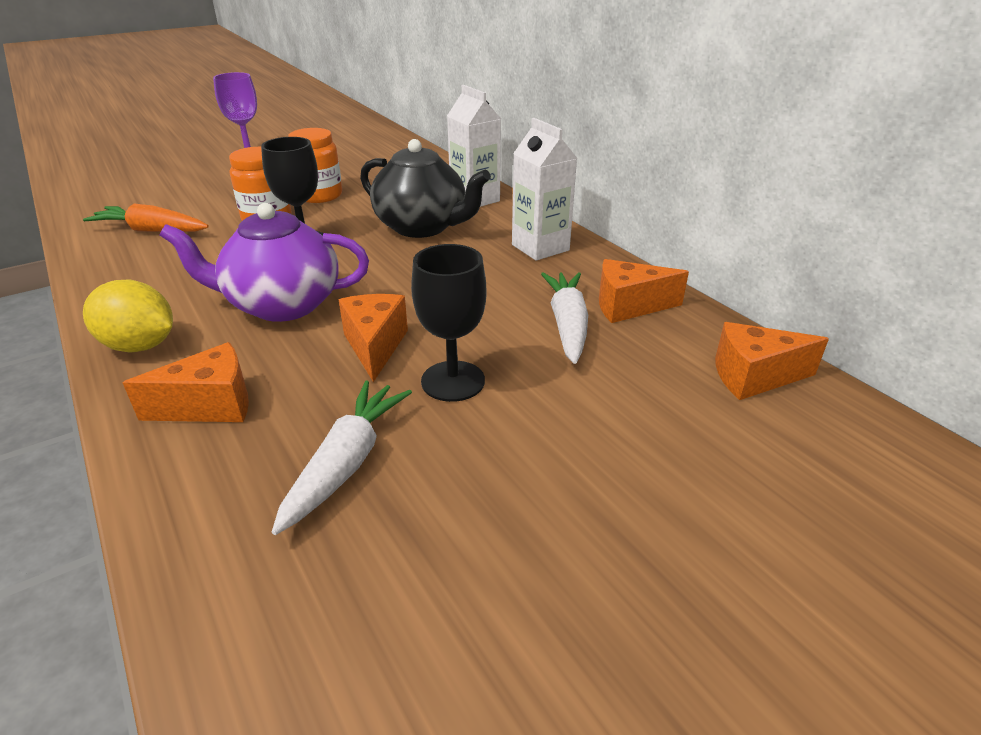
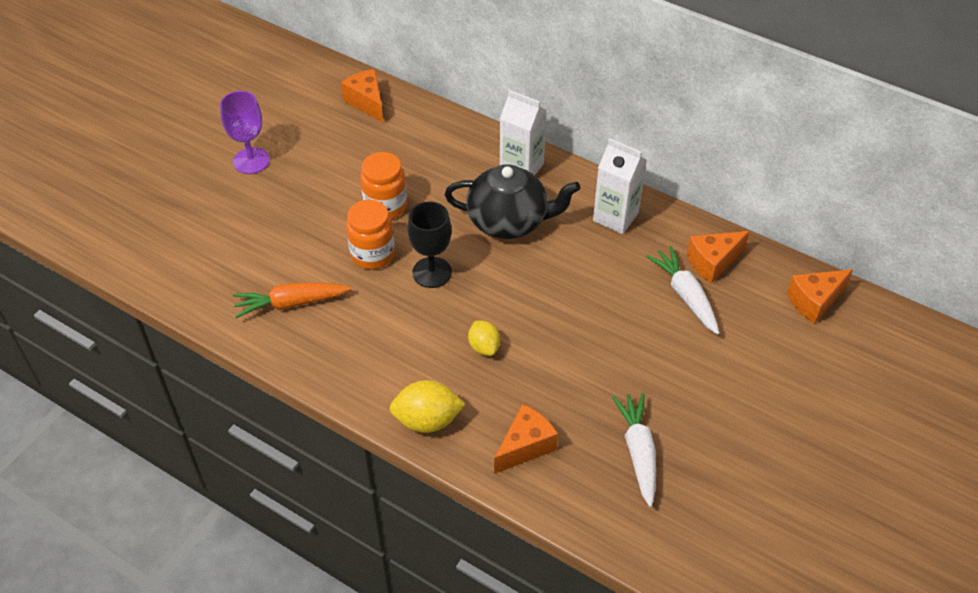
camera: 25 degrees left, 15 degrees up
purple teapot [160,203,369,322] -> yellow lemon [468,321,500,356]
orange cheese [339,294,408,382] -> orange cheese moved to [341,69,383,123]
black goblet [411,244,487,402] -> none

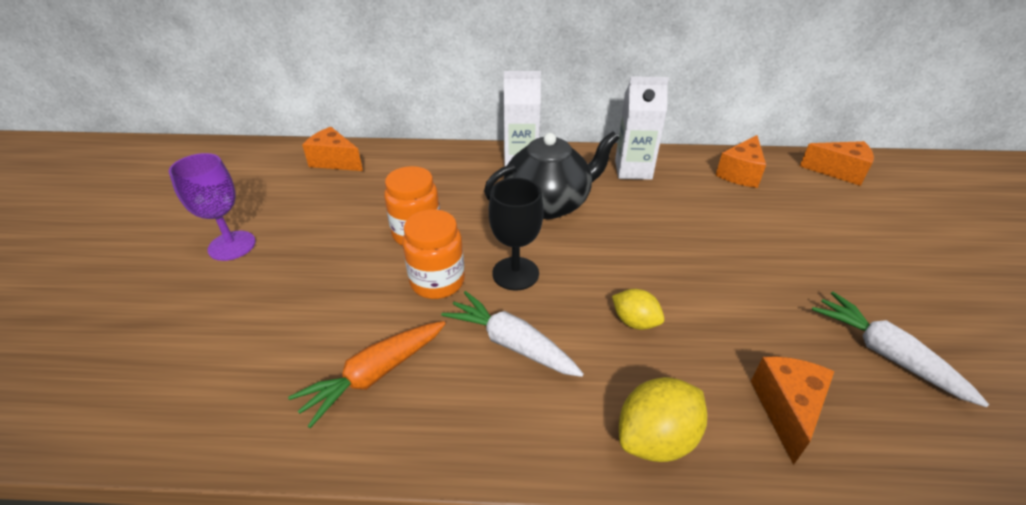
camera: 30 degrees left, 10 degrees down
white carrot [646,246,719,335] -> white carrot moved to [441,291,584,377]
orange cheese [787,269,853,324] -> orange cheese turned 105 degrees counterclockwise [800,141,874,186]

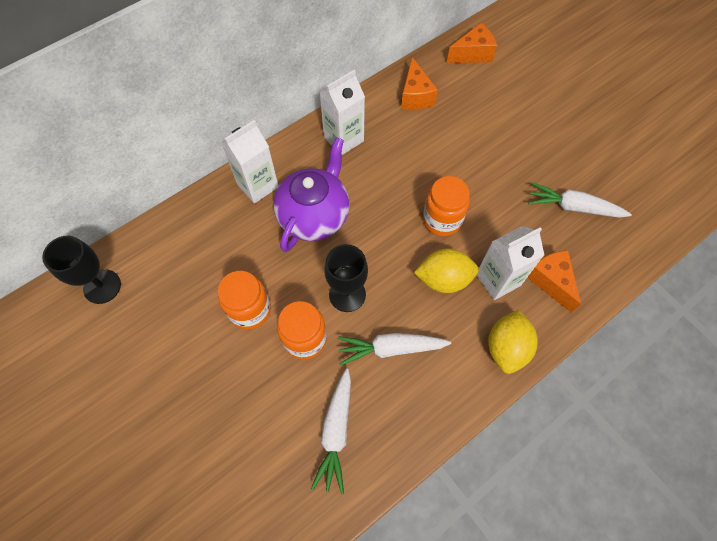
camera: 40 degrees left, 25 degrees up
purple goblet [169,153,256,261] -> none
orange carrot [288,321,446,428] -> white carrot [311,369,351,494]
orange cheese [302,127,363,171] -> black goblet [42,236,121,304]
black teapot [484,131,619,219] -> purple teapot [273,137,350,252]
yellow lemon [612,289,664,330] -> yellow lemon [414,249,479,293], size x1.58
none -> orange jar [423,176,470,236]
none -> white carton [477,226,544,300]

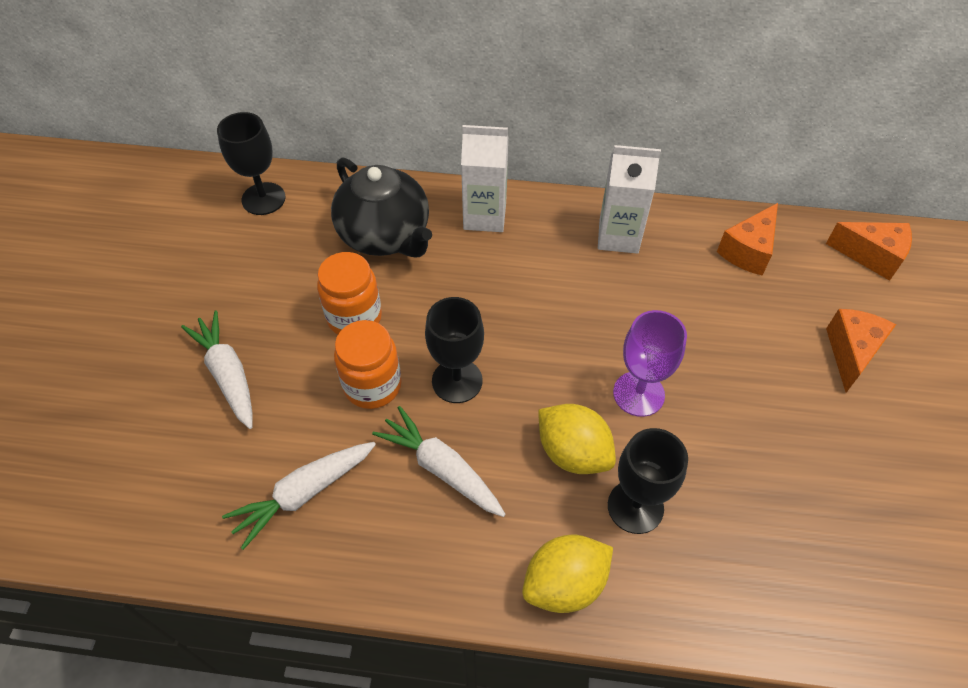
camera: 45 degrees right, 10 degrees down
purple teapot [273,137,350,252] -> none
orange jar [423,176,470,236] -> purple goblet [613,310,687,417]
white carton [477,226,544,300] -> black goblet [608,428,688,534]
orange cheese [527,250,581,313] -> orange cheese moved to [826,309,896,393]
white carrot [528,182,632,218] -> white carrot moved to [181,311,252,429]
none -> black teapot [331,157,432,258]

